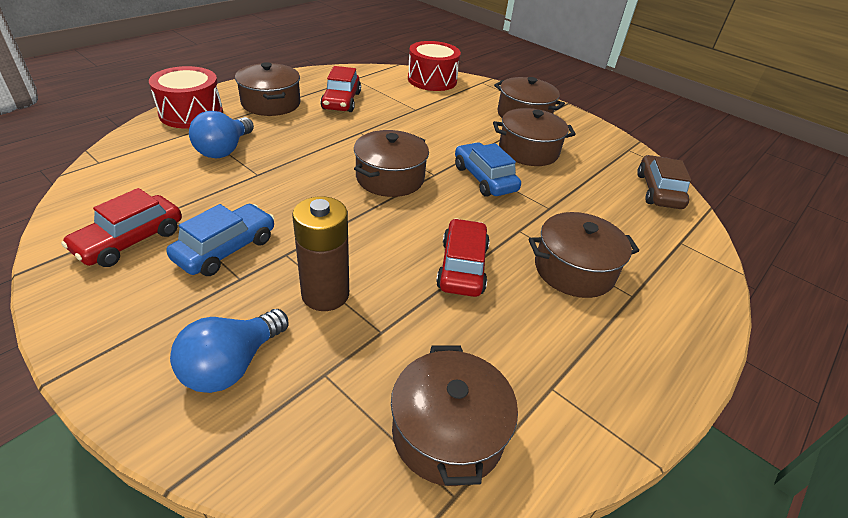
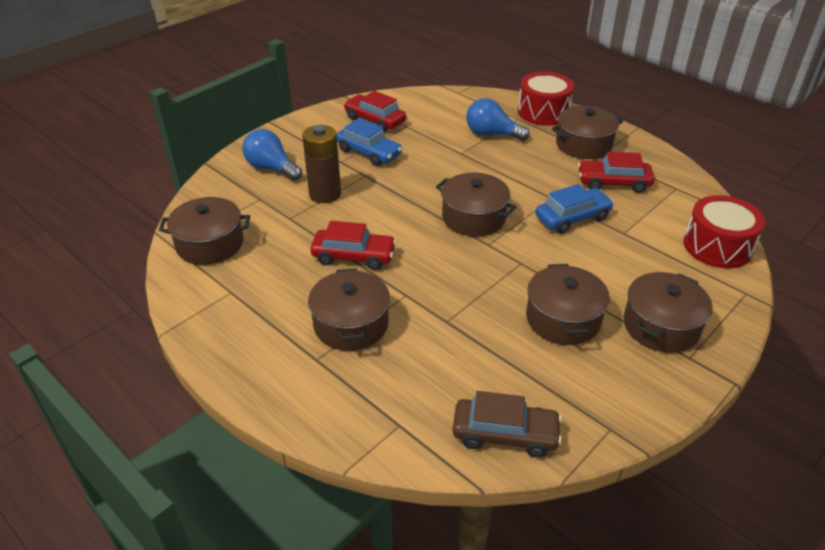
camera: 95 degrees right, 0 degrees up
blue car [455,142,521,197] -> blue car moved to [535,184,614,234]

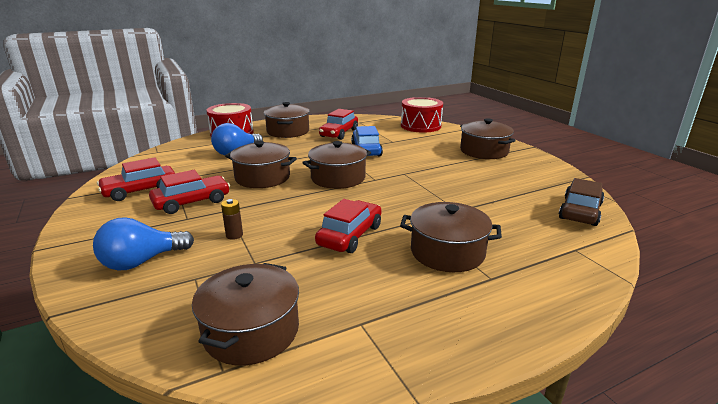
camera: 70 degrees left, 15 degrees down
brown battery [302,125,341,203] -> brown battery [221,199,243,240], size x0.46
blue car [337,118,402,166] -> red car [149,170,230,214]
brown pot [526,264,610,345] -> brown pot moved to [225,141,297,188]

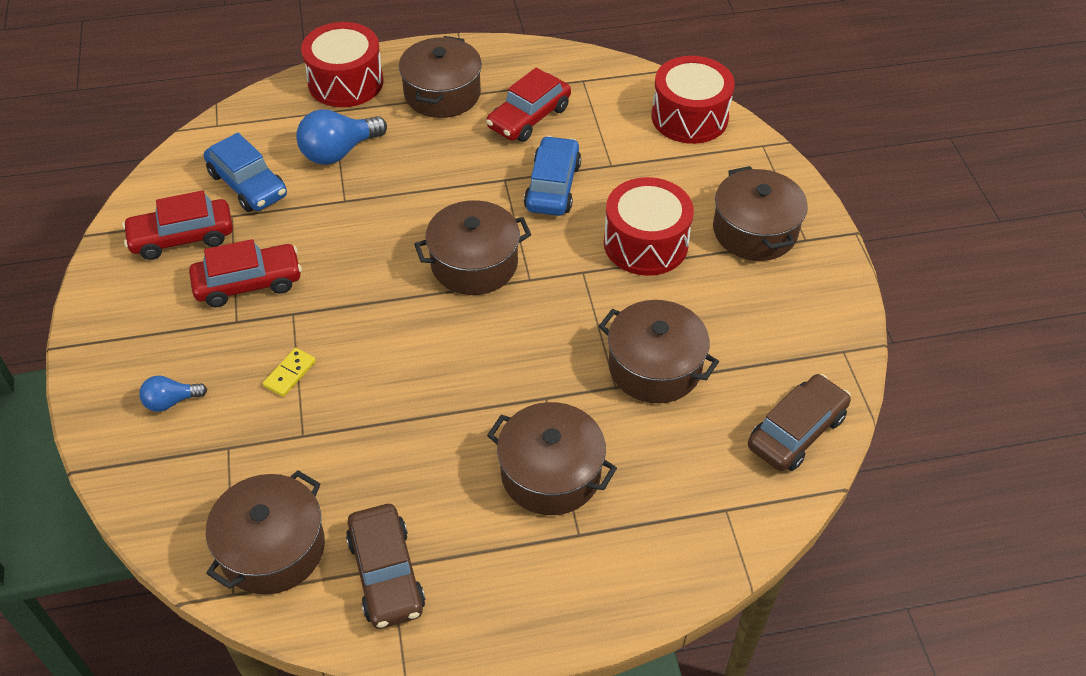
camera: 15 degrees right, 25 degrees up
blue light bulb [93,217,194,271] -> blue light bulb [139,375,207,412], size x0.56
brown battery [221,199,243,240] -> yellow domino [263,348,316,397]
brown pot [225,141,297,188] -> brown pot moved to [599,300,719,403]
red car [315,199,382,253] -> none
none -> blue car [204,133,287,212]
none -> brown car [346,504,425,629]
none -> red drum [604,177,694,276]

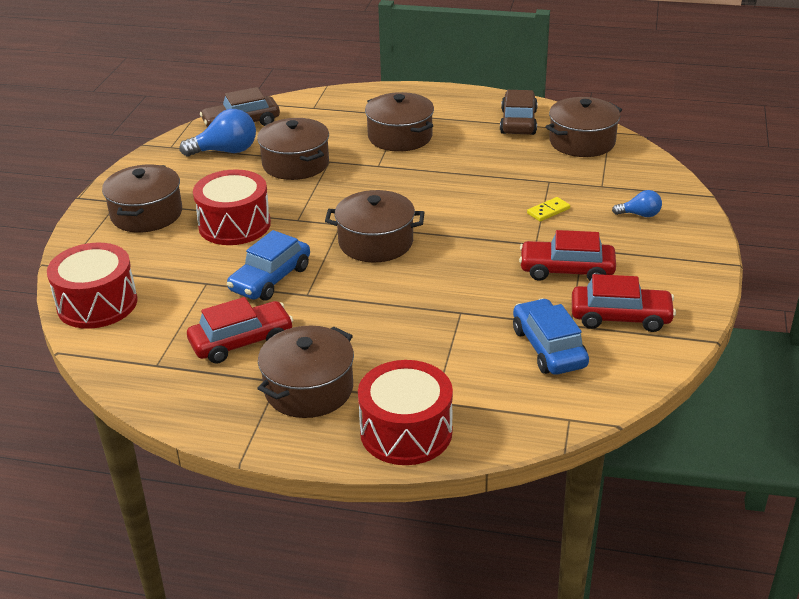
camera: 155 degrees left, 15 degrees down
blue light bulb [296,109,387,165] -> blue light bulb moved to [180,109,256,156]

